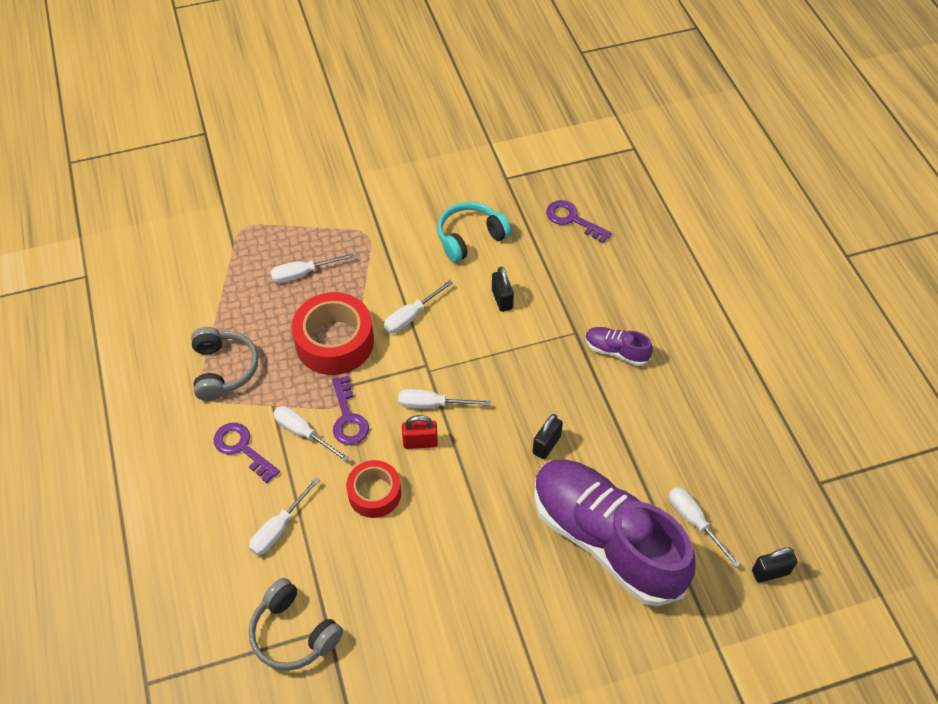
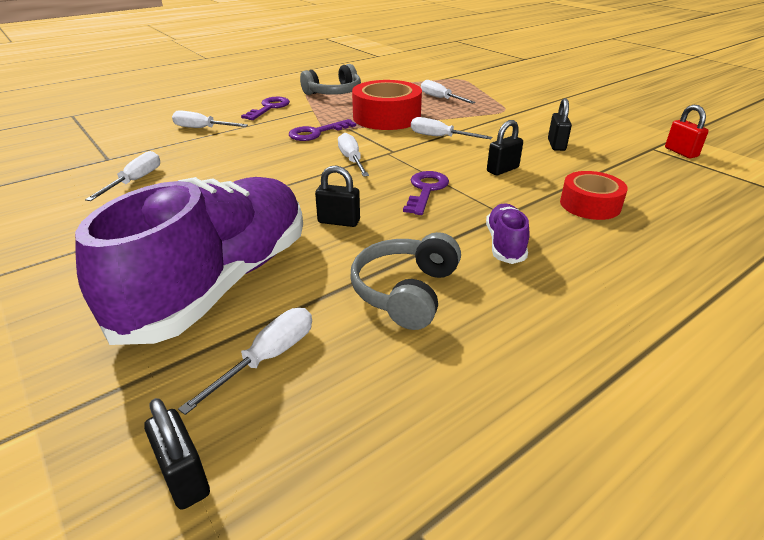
camera: 70 degrees right, 20 degrees down
grey headphones [249,578,343,671] -> grey headphones moved to [350,232,461,330]
white screwdriver [273,406,349,462] -> white screwdriver moved to [85,151,160,201]
red tape [346,460,401,518] -> red tape moved to [560,171,628,220]
red padlock [402,415,438,449] -> red padlock moved to [665,105,709,159]
turquoise headphones [437,202,511,262] -> black padlock [548,98,572,151]
purple key [546,200,612,243] -> purple key moved to [403,171,449,215]

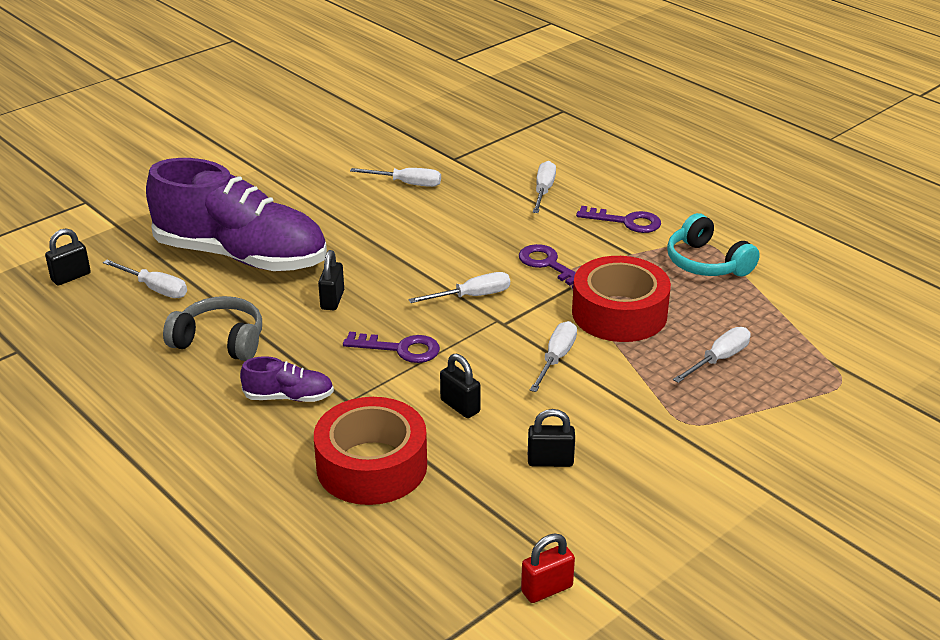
camera: 85 degrees right, 0 degrees up
grey headphones [300,64,361,95] -> turquoise headphones [667,213,760,276]
red tape [560,171,628,220] -> red tape [314,397,427,505], size x1.61

